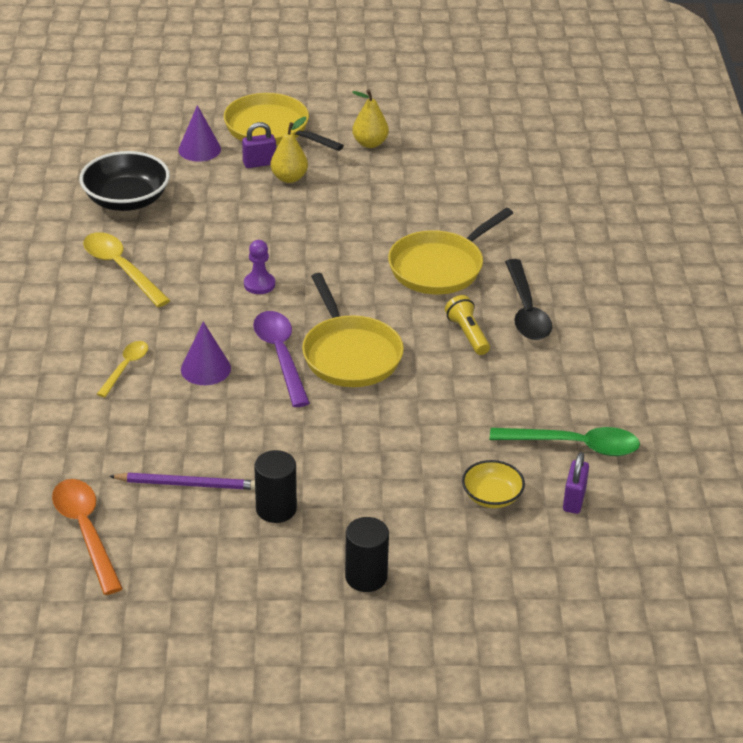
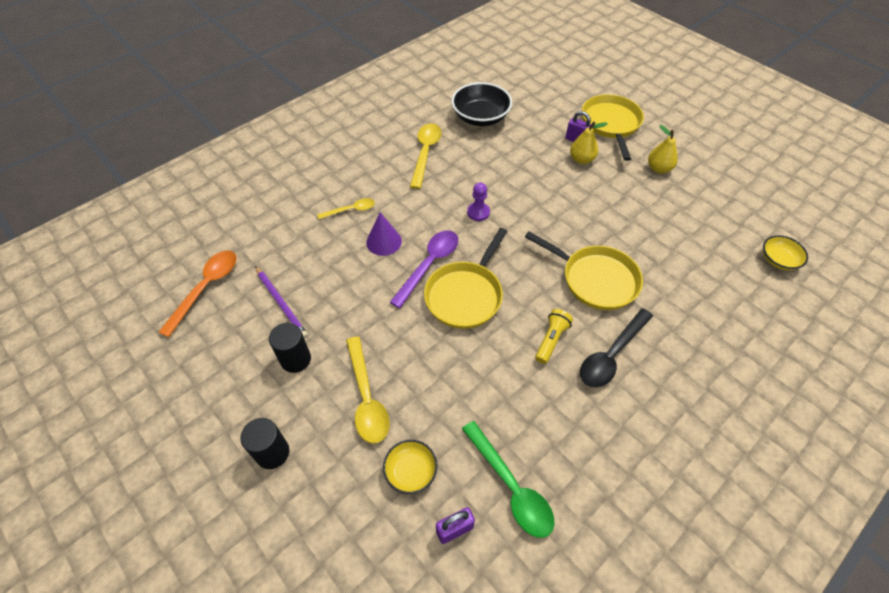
camera: 50 degrees right, 15 degrees up
purple cone [178,105,221,162] -> none
yellow pan [388,208,513,294] -> yellow pan turned 150 degrees counterclockwise [525,231,643,310]
none -> yellow spoon [346,336,390,443]
none -> yellow bowl [763,235,808,270]

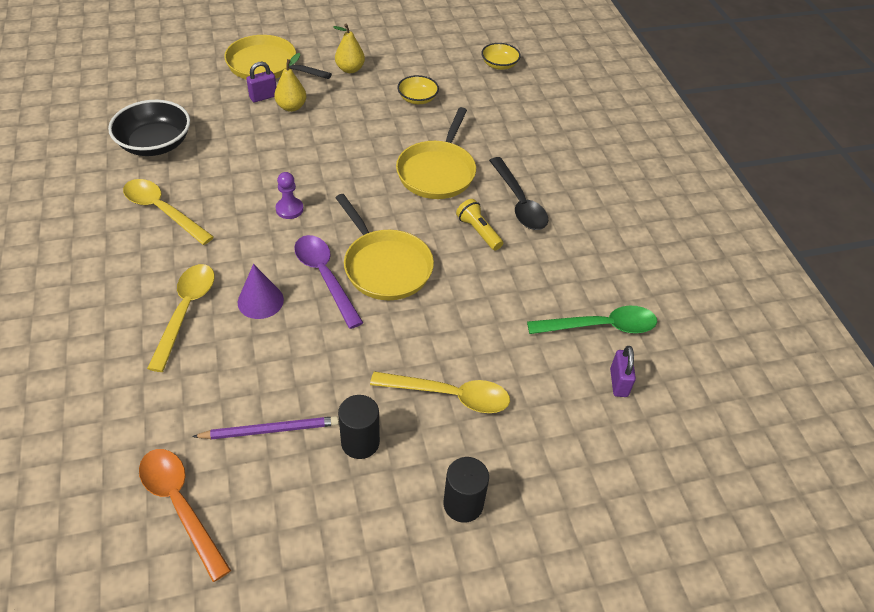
camera: 65 degrees left, 5 degrees down
yellow spoon [317,198,375,219] -> yellow spoon [147,264,215,372], size x1.66
yellow bowl [383,440,437,494] -> yellow bowl moved to [397,75,439,104]
yellow pan [525,231,643,310] -> yellow pan turned 135 degrees clockwise [396,107,476,199]

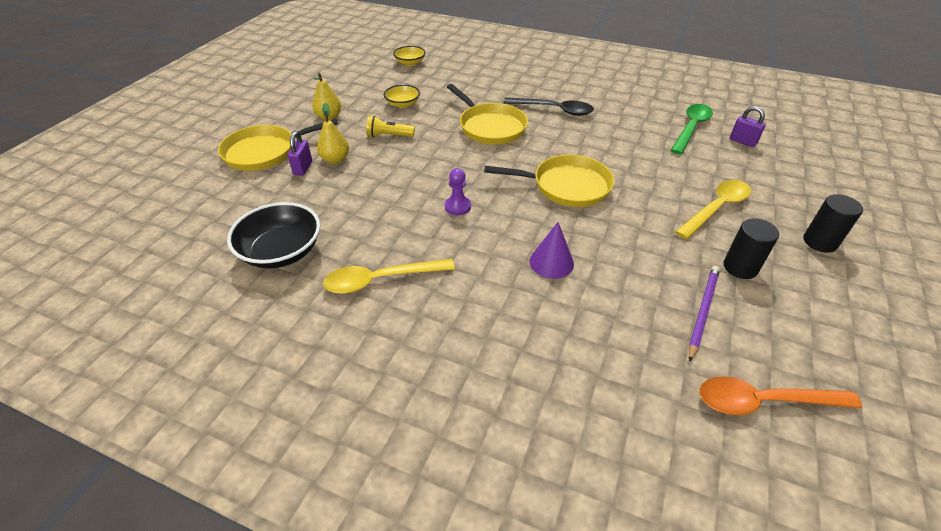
camera: 50 degrees left, 5 degrees down
yellow spoon [147,264,215,372] -> none
purple spoon [294,235,363,329] -> none
yellow flashlight [456,199,503,250] -> yellow flashlight moved to [367,116,415,137]

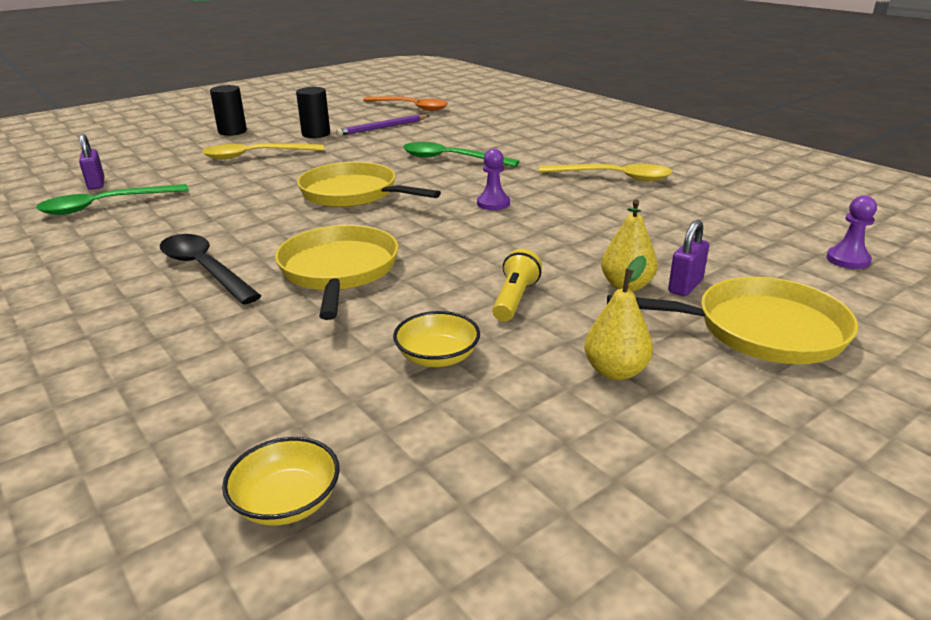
camera: 150 degrees left, 15 degrees down
black bowl [227,202,320,269] -> none
yellow flashlight [367,116,415,137] -> yellow flashlight turned 105 degrees counterclockwise [492,249,542,322]
purple cone [530,222,574,279] -> green spoon [403,142,519,167]
none -> purple pawn [826,195,877,269]

